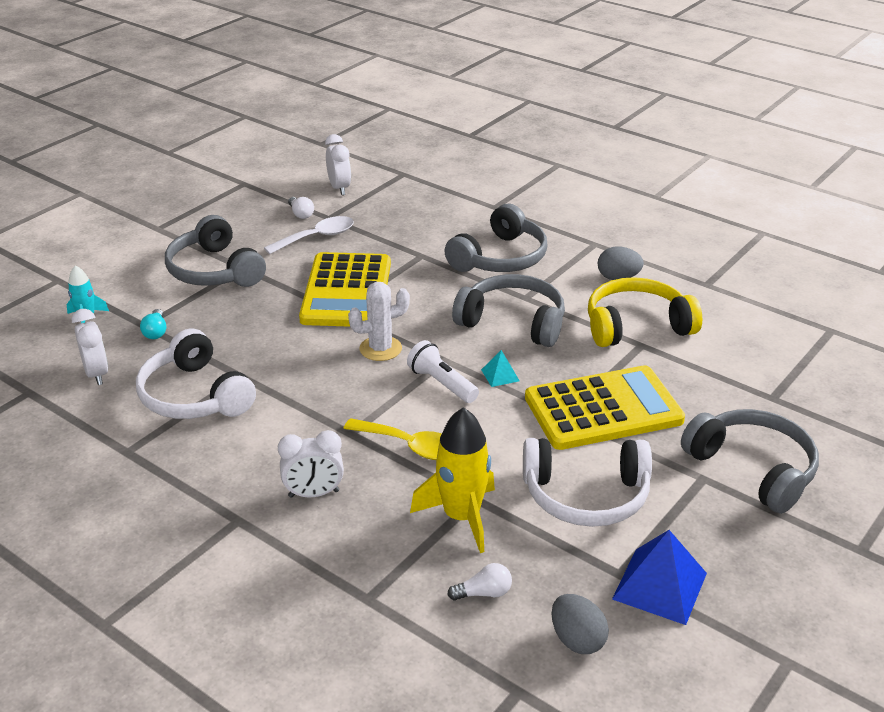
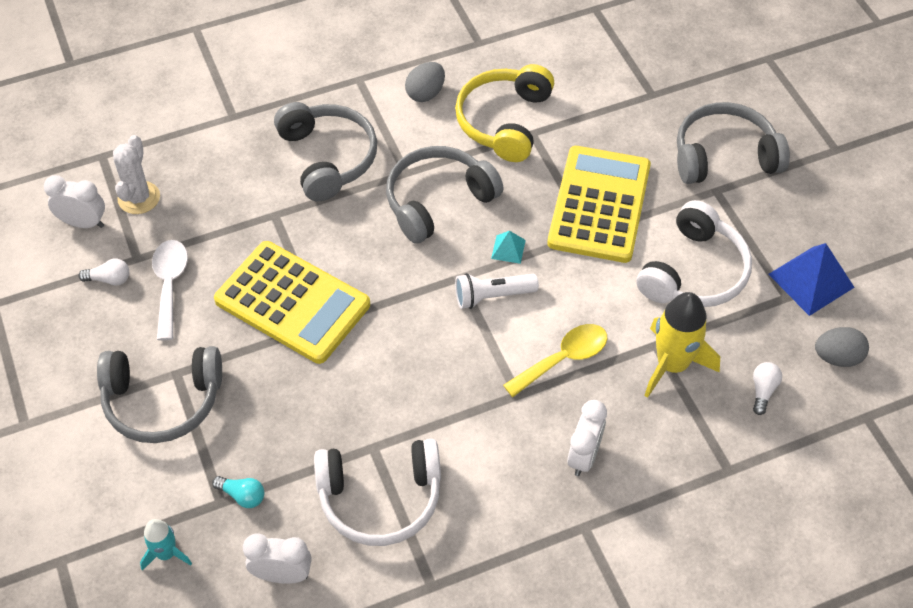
camera: 60 degrees left, 20 degrees up
white cactus [348,282,410,361] -> white cactus moved to [113,135,160,214]

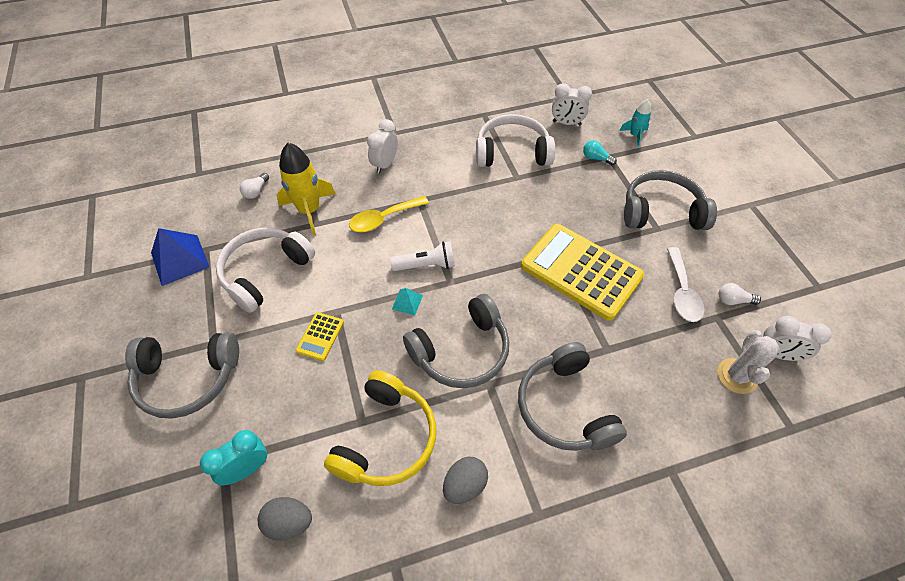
camera: 175 degrees left, 0 degrees up
yellow calculator [547,146,651,263] -> yellow calculator [296,312,344,361], size x0.42
grey egg [815,327,869,367] -> grey egg moved to [258,497,312,540]
none -> turquoise clock [200,430,267,486]

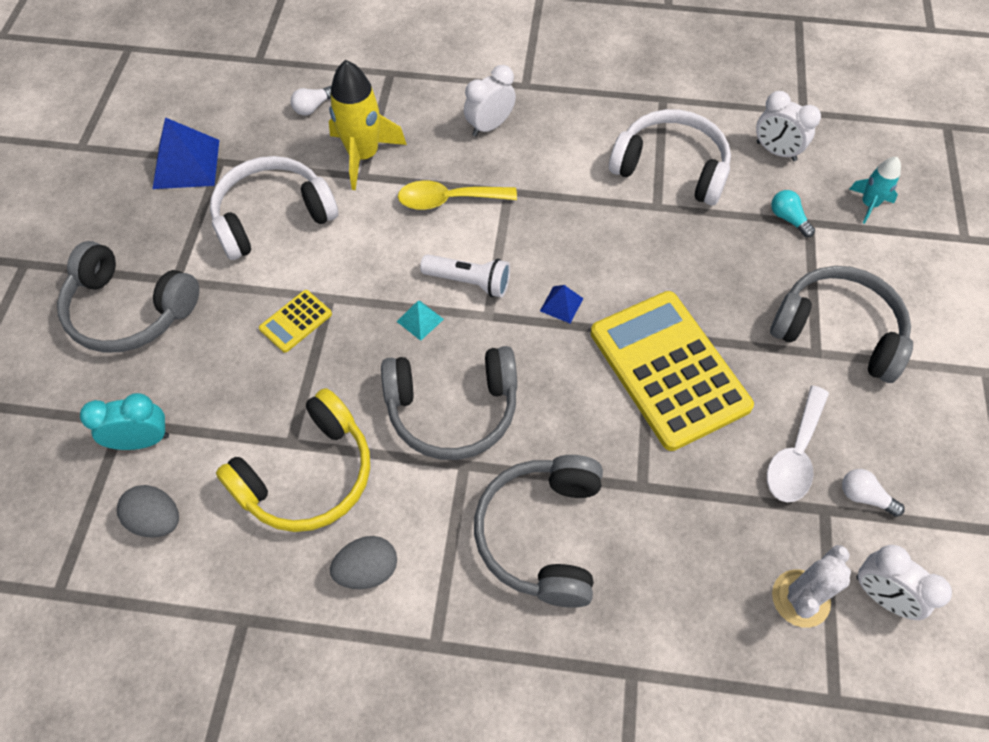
camera: 25 degrees right, 5 degrees up
none -> blue pyramid [540,285,584,323]

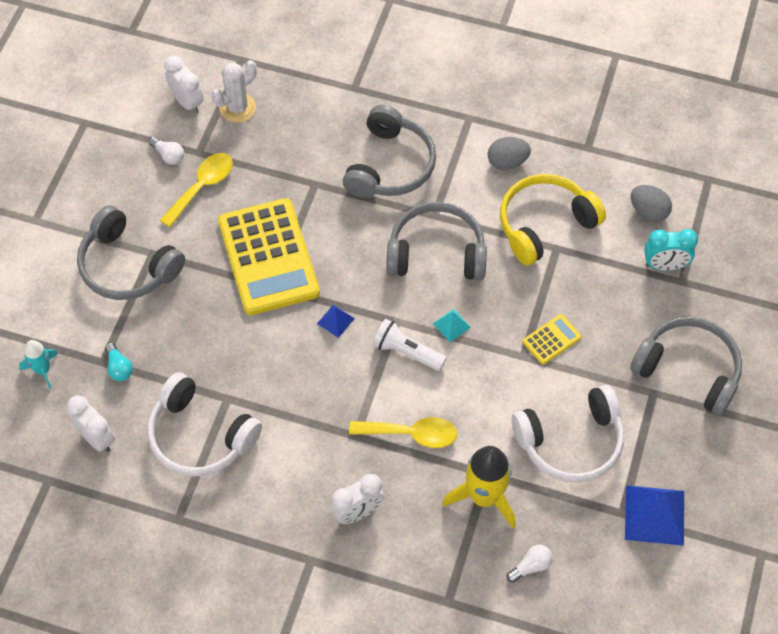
camera: 170 degrees left, 0 degrees up
white spoon [767,386,829,502] -> yellow spoon [160,153,233,227]

